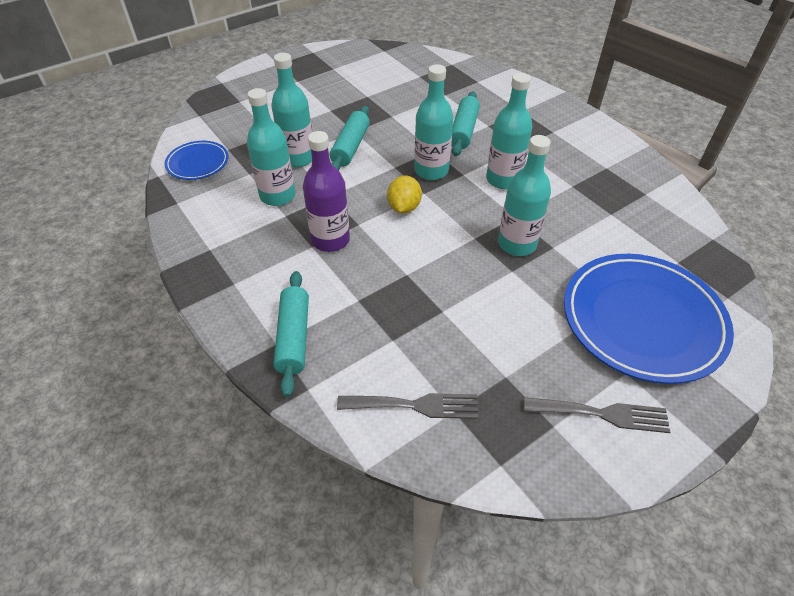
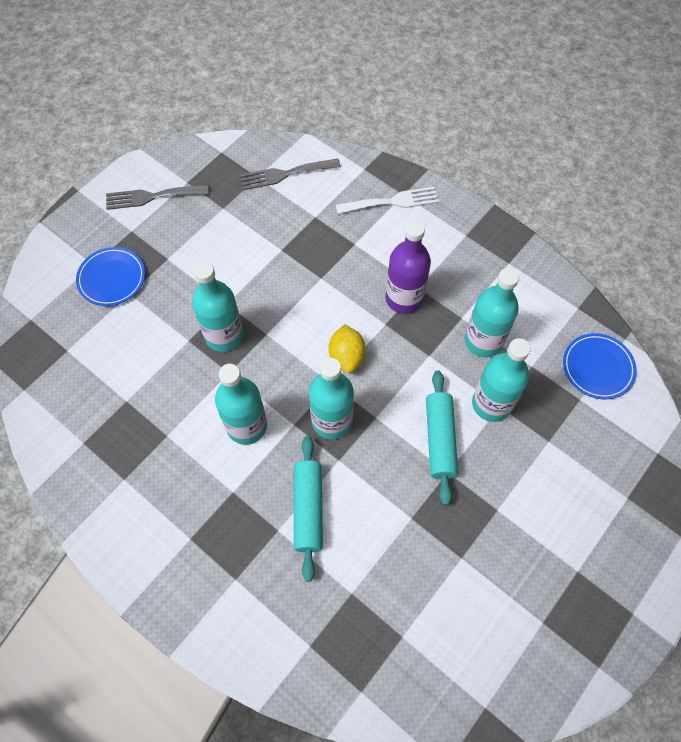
camera: 165 degrees right, 15 degrees up
turquoise rolling pin [274,271,309,397] -> white fork [336,187,439,214]
blue plate [564,254,734,384] -> blue plate [76,247,145,306], size x0.49

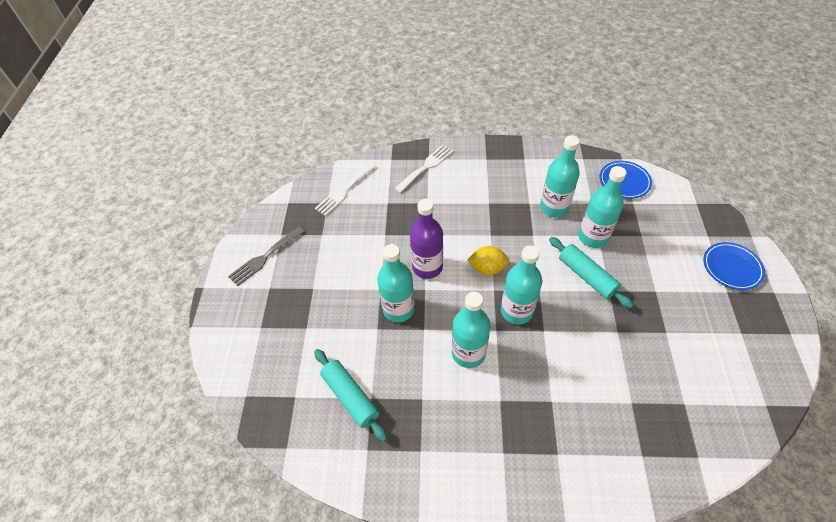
camera: 35 degrees left, 10 degrees down
blue plate [76,247,145,306] -> blue plate moved to [703,242,765,290]
grey fork [240,159,341,190] -> white fork [315,162,376,216]
turquoise rolling pin [294,436,323,582] -> turquoise rolling pin moved to [314,349,387,442]
yellow lemon [329,324,366,373] -> yellow lemon turned 45 degrees counterclockwise [467,246,509,275]
purple bottle [386,220,431,314] -> purple bottle moved to [410,199,443,279]

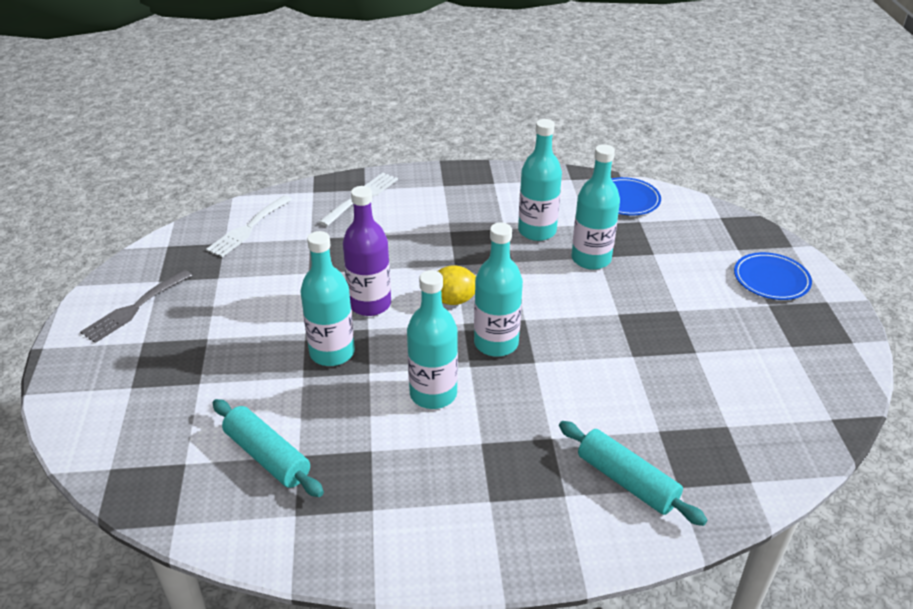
camera: 10 degrees left, 15 degrees down
turquoise rolling pin [549,237,633,308] -> turquoise rolling pin moved to [559,421,707,526]

